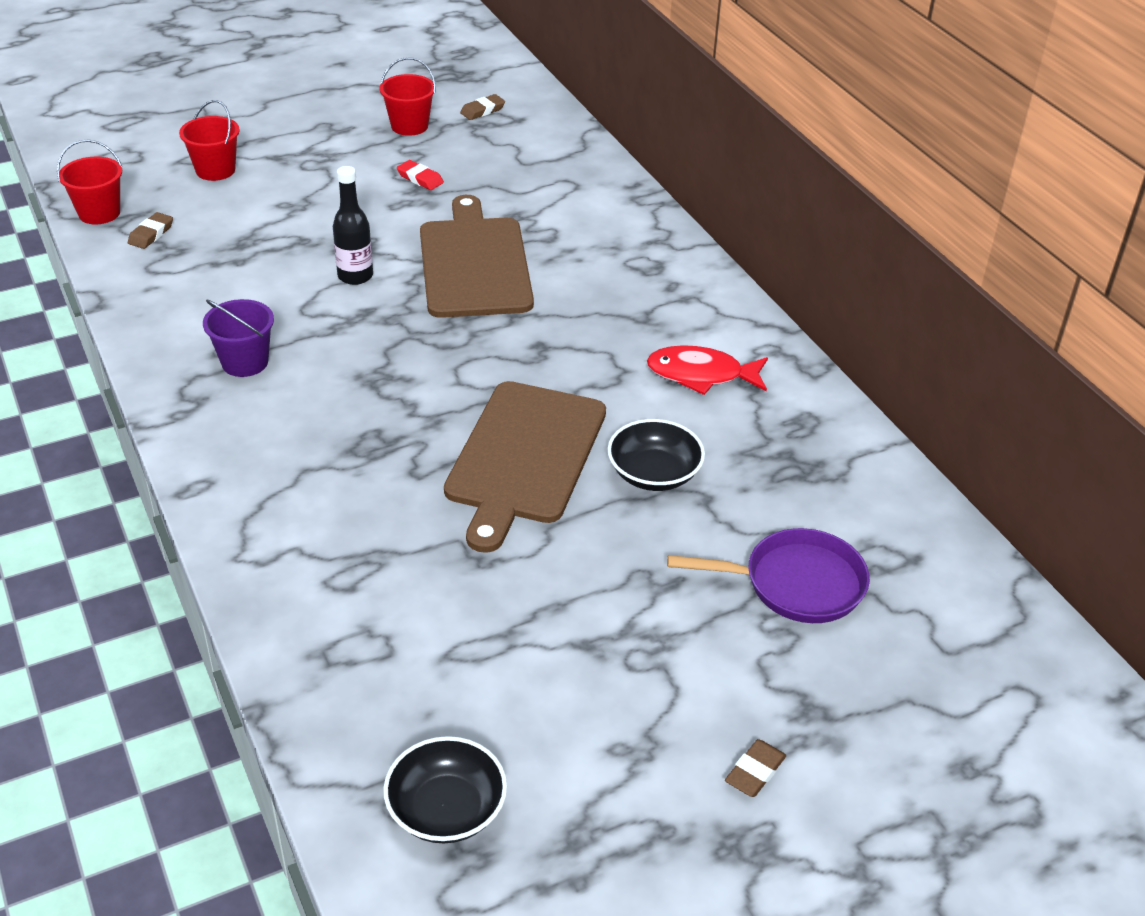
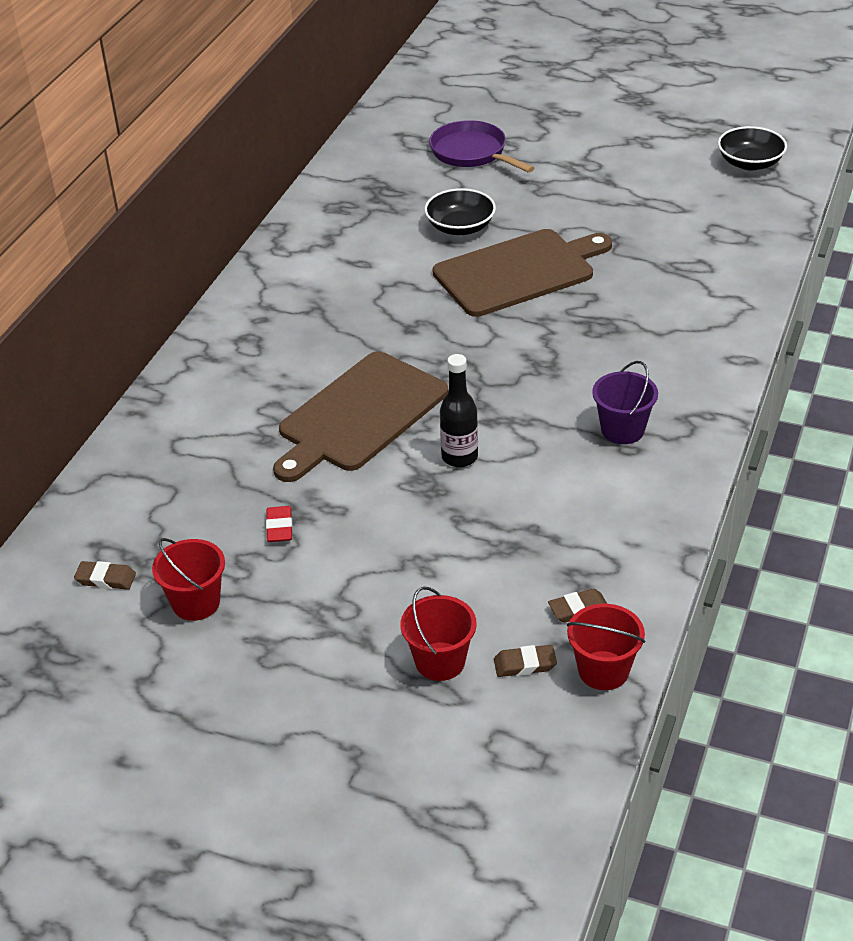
camera: 130 degrees left, 0 degrees up
red fish [647,345,768,395] -> none
brown eraser [725,739,786,797] -> brown eraser moved to [494,645,557,677]

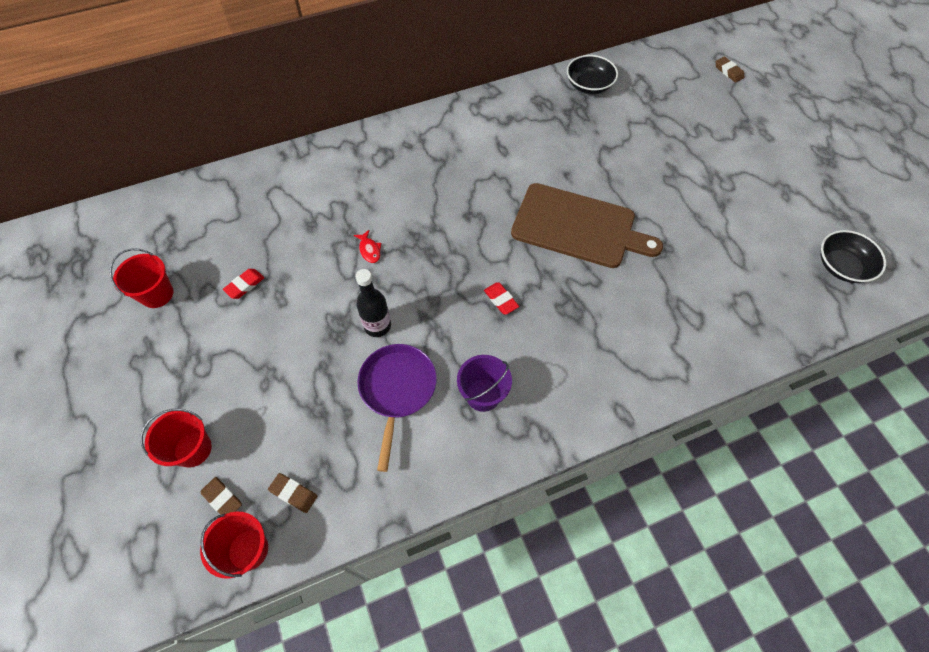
camera: 45 degrees right, 20 degrees up
brown eraser [74,561,136,590] -> brown eraser moved to [715,56,745,83]
brown cutting board [273,351,448,482] -> red fish [354,230,381,263]
black bowl [424,188,496,235] -> black bowl moved to [567,55,618,94]
purple pan [429,120,534,173] -> purple pan moved to [357,344,437,472]
none -> red eraser [484,282,519,315]

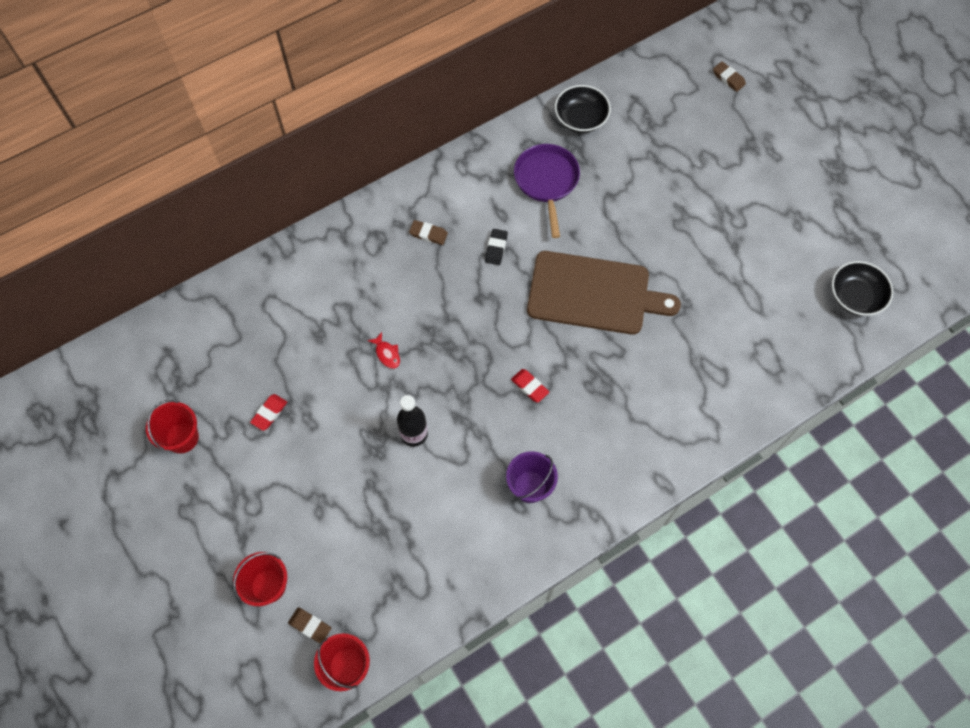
camera: 10 degrees left, 5 degrees up
brown eraser [268,473,317,513] -> brown eraser moved to [409,220,448,245]
purple pan [357,344,437,472] -> purple pan moved to [514,144,580,238]
none -> black eraser [485,229,508,265]

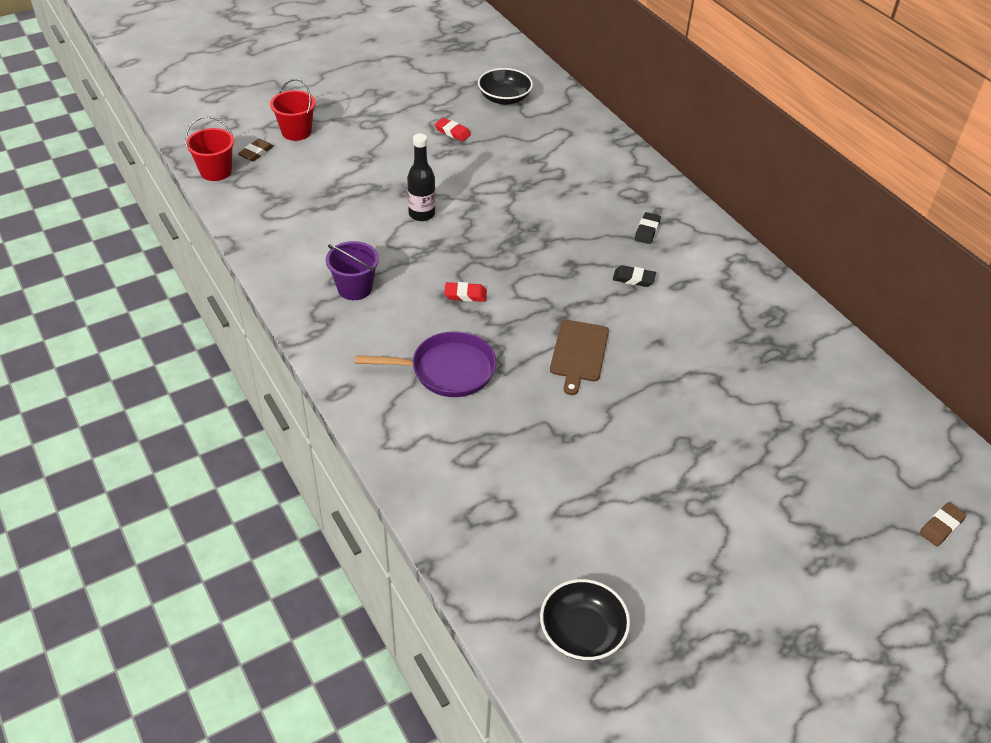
camera: 90 degrees right, 20 degrees down
red bucket [146,400,199,453] -> none
red fish [367,332,400,369] -> none
brown eraser [409,220,448,245] -> black eraser [635,212,661,244]
red eraser [511,369,549,403] -> red eraser turned 45 degrees clockwise [444,282,487,302]
purple pan [514,144,580,238] -> purple pan moved to [355,331,497,397]
brown cutting board [527,251,681,335] -> brown cutting board [550,320,609,395], size x0.56
black bowl [555,85,611,133] -> black bowl moved to [478,68,533,105]

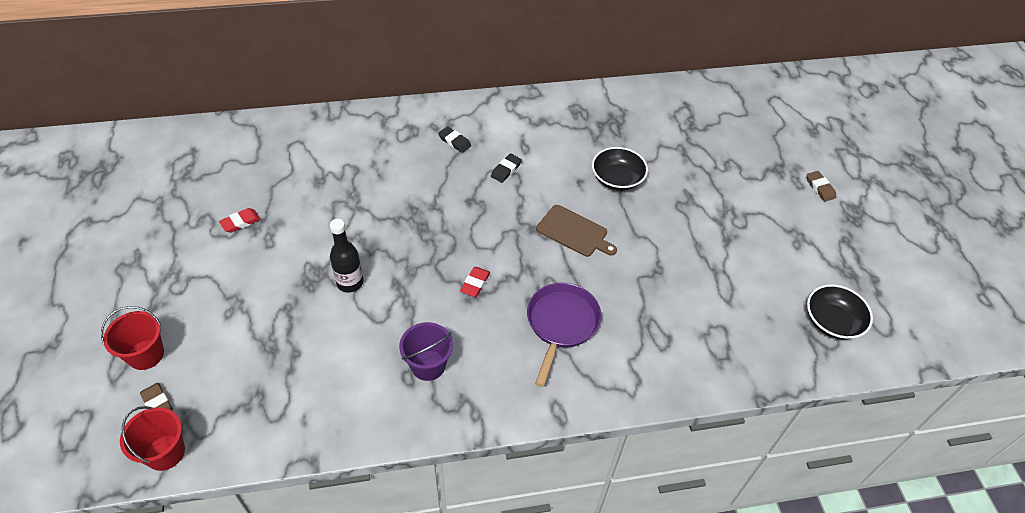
camera: 70 degrees left, 5 degrees up
black bowl [478,68,533,105] -> black bowl moved to [592,147,648,191]
brown eraser [919,502,967,546] -> brown eraser moved to [807,171,836,202]

